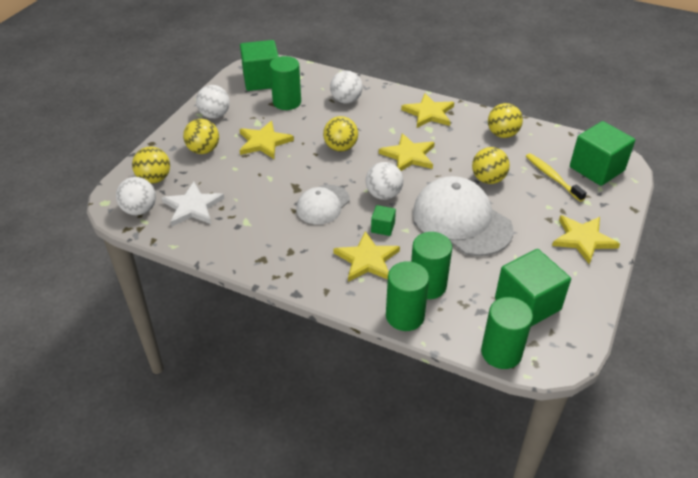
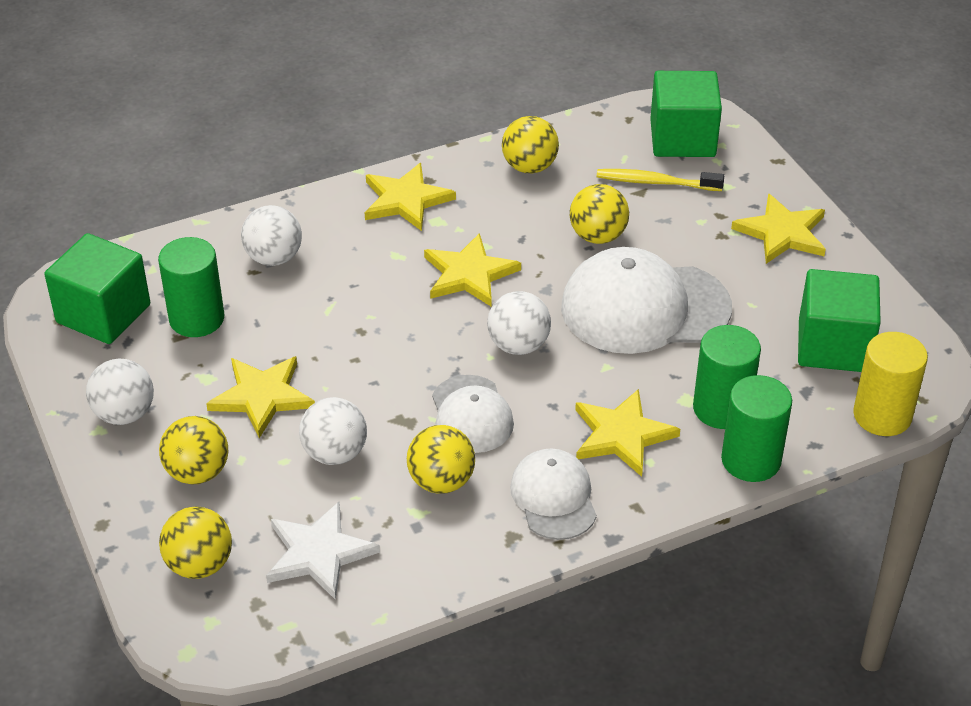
camera: 50 degrees left, 0 degrees up
white ball [116,177,156,215] -> white ball moved to [299,397,367,465]
yellow ball [323,116,358,152] -> yellow ball moved to [407,425,475,494]
green cube [371,205,396,236] -> none
green cylinder [481,297,533,369] -> yellow cylinder [853,332,928,436]
none -> white cap [510,448,597,540]

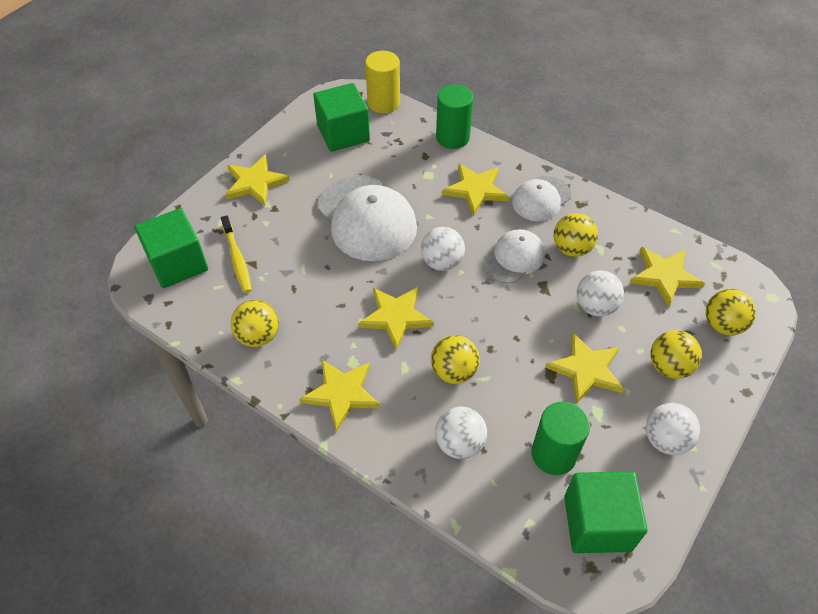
camera: 120 degrees left, 10 degrees up
white star [266,502,380,600] -> yellow star [630,247,705,307]
yellow ball [570,184,629,244] -> yellow ball moved to [431,335,480,384]
green cylinder [693,325,761,429] -> none

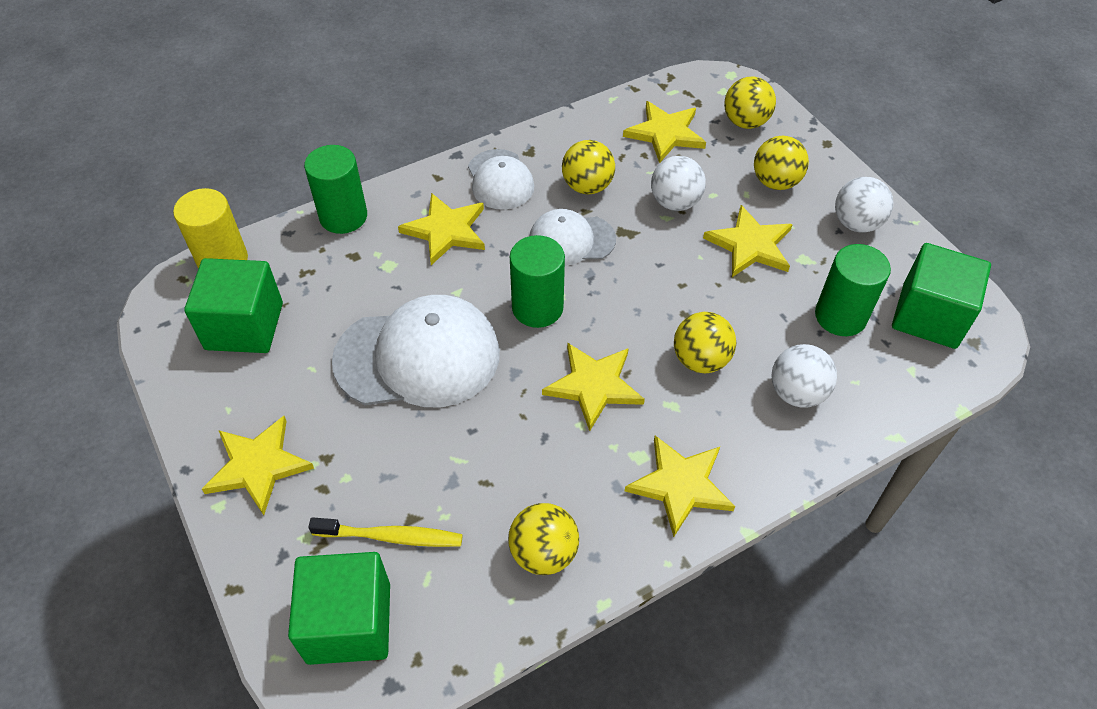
camera: 65 degrees left, 0 degrees up
white ball [421,227,465,271] -> green cylinder [510,235,565,328]
white cap [482,229,545,284] -> white cap turned 75 degrees counterclockwise [530,209,616,266]

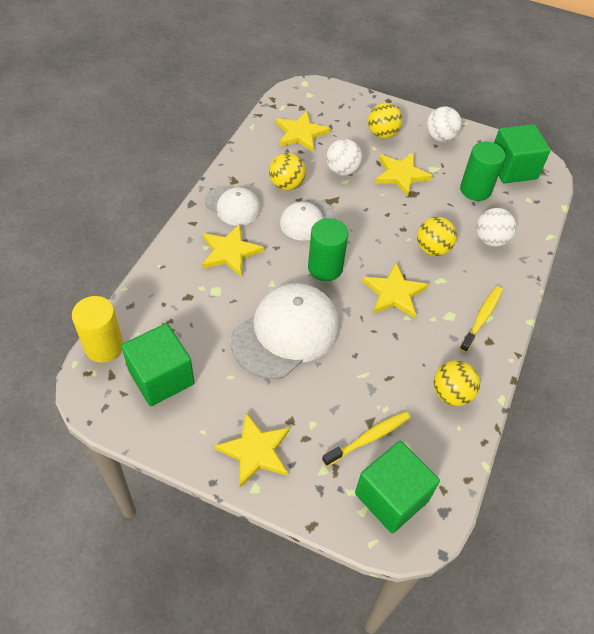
camera: 40 degrees left, 0 degrees up
green cylinder [304,145,367,234] -> none
yellow star [625,436,735,537] -> yellow toothbrush [460,286,503,353]
yellow ball [724,77,776,129] -> none

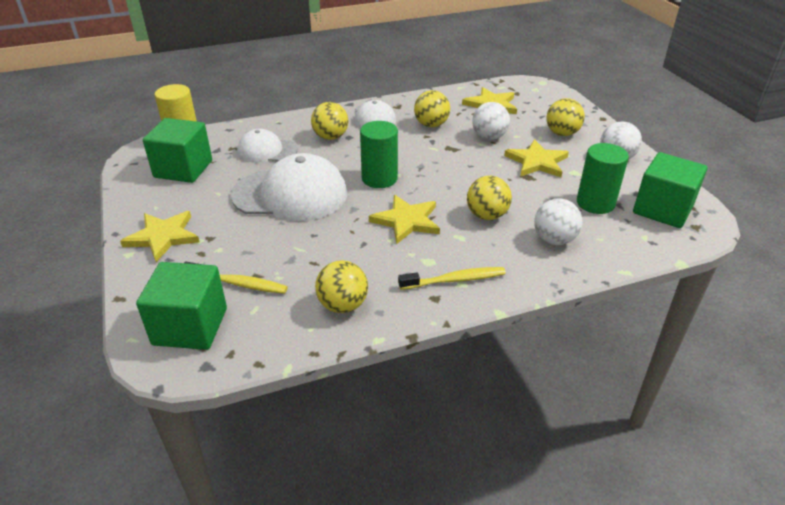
camera: 50 degrees right, 15 degrees down
yellow star [202,224,264,277] -> yellow ball [311,102,348,140]
white cap [280,199,336,241] -> white cap moved to [237,129,298,163]

